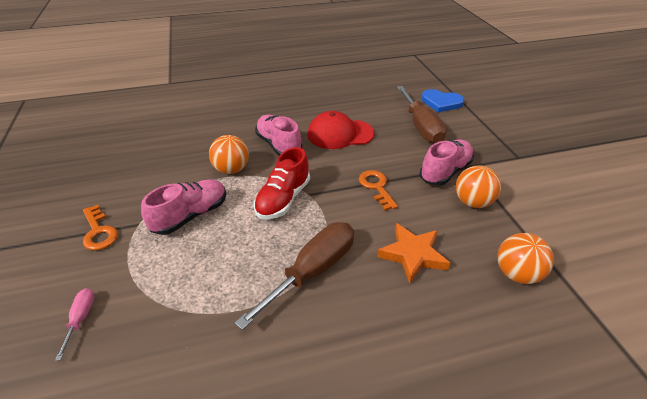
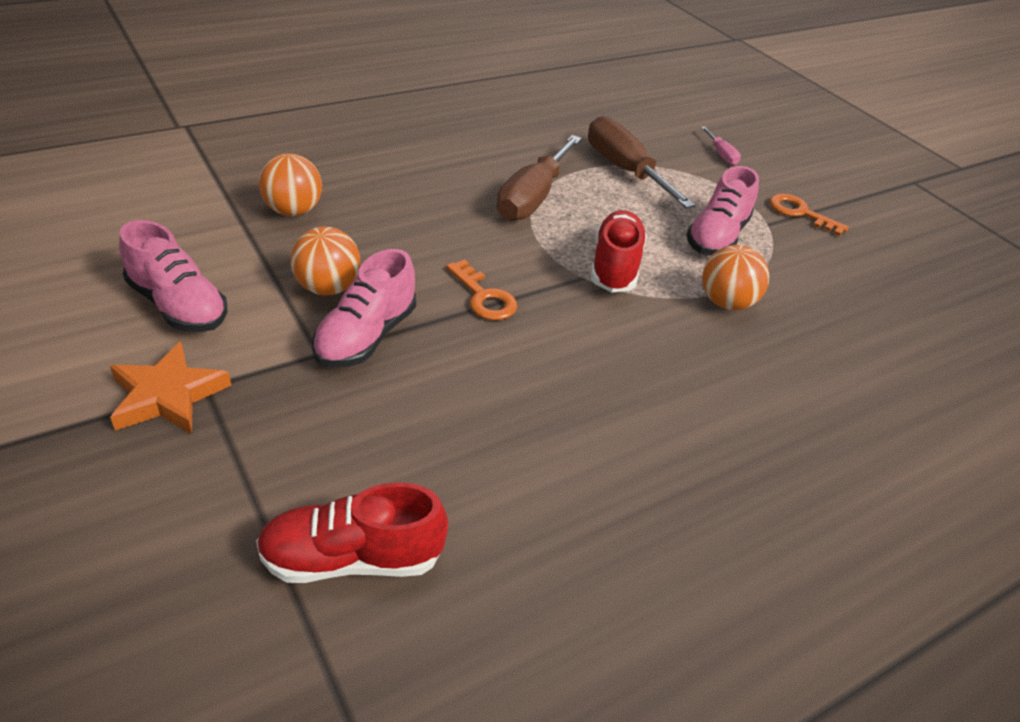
camera: 160 degrees right, 0 degrees up
pink shoe [255,115,303,156] -> pink shoe moved to [119,220,227,332]
red cap [308,111,374,149] -> none
orange star [377,223,450,284] -> orange star moved to [110,341,231,434]
brown screwdriver [397,86,447,144] -> brown screwdriver moved to [588,116,696,209]
blue heart [421,89,464,112] -> red shoe [256,482,448,583]

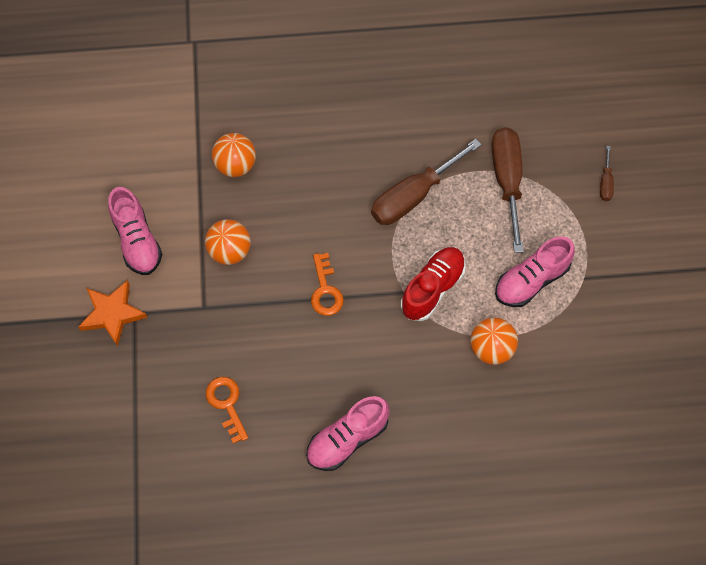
camera: 30 degrees right, 25 degrees up
red shoe [256,482,448,583] -> none
pink shoe [312,249,416,368] -> pink shoe moved to [306,396,389,471]
pink screwdriver [701,127,741,165] -> brown screwdriver [600,146,614,201]
orange key [769,194,849,236] -> orange key moved to [205,377,248,444]

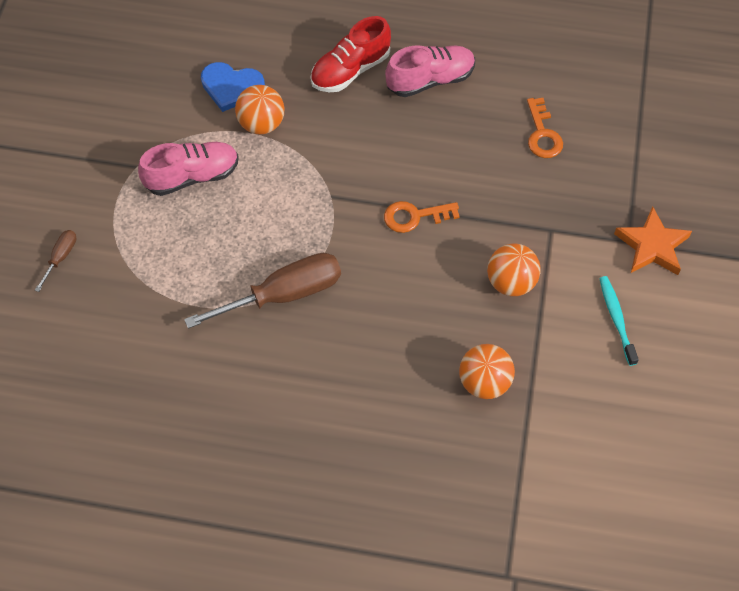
camera: 165 degrees left, 5 degrees down
pink shoe [108,187,163,275] -> turquoise toothbrush [599,276,639,366]
orange key [311,253,344,316] -> orange key turned 105 degrees counterclockwise [384,201,460,233]
red shoe [401,247,466,321] -> red shoe moved to [310,16,391,92]
brown screwdriver [491,127,524,253] -> none
none -> blue heart [201,62,265,112]

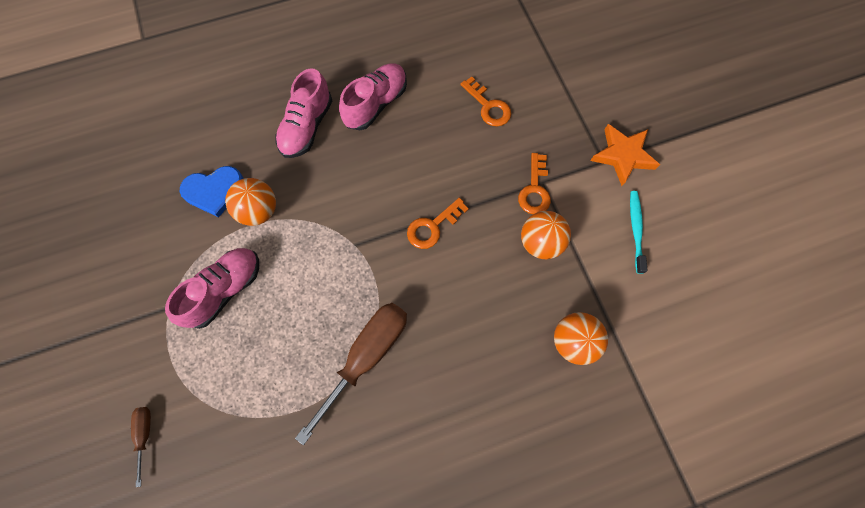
camera: 30 degrees left, 10 degrees up
red shoe [310,16,391,92] -> pink shoe [275,68,332,158]
turquoise toothbrush [599,276,639,366] -> turquoise toothbrush turned 45 degrees clockwise [630,191,647,274]
none -> orange key [518,153,551,214]

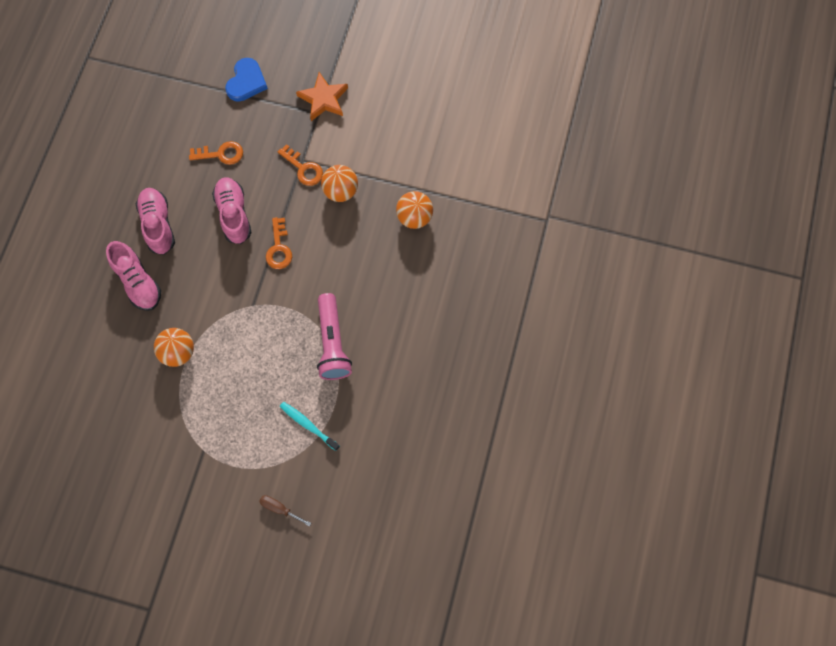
camera: 55 degrees left, 0 degrees up
pink shoe [165,248,259,329] -> pink shoe moved to [212,177,252,244]
blue heart [180,166,244,217] -> blue heart moved to [225,58,268,102]
brown screwdriver [295,303,407,445] -> pink flashlight [317,293,352,380]
turquoise toothbrush [630,191,647,274] -> turquoise toothbrush moved to [280,402,340,451]

